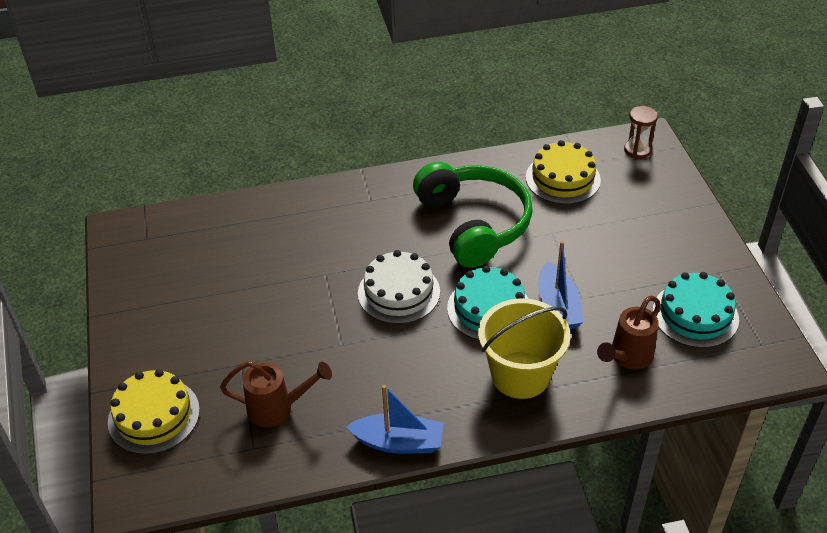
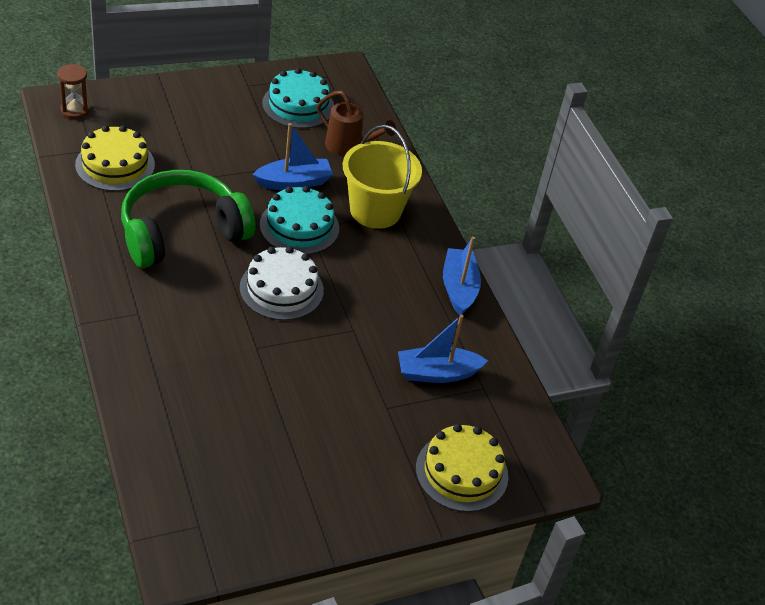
camera: 105 degrees left, 0 degrees up
brown watering can [220,361,332,427] -> blue boat [398,314,488,383]

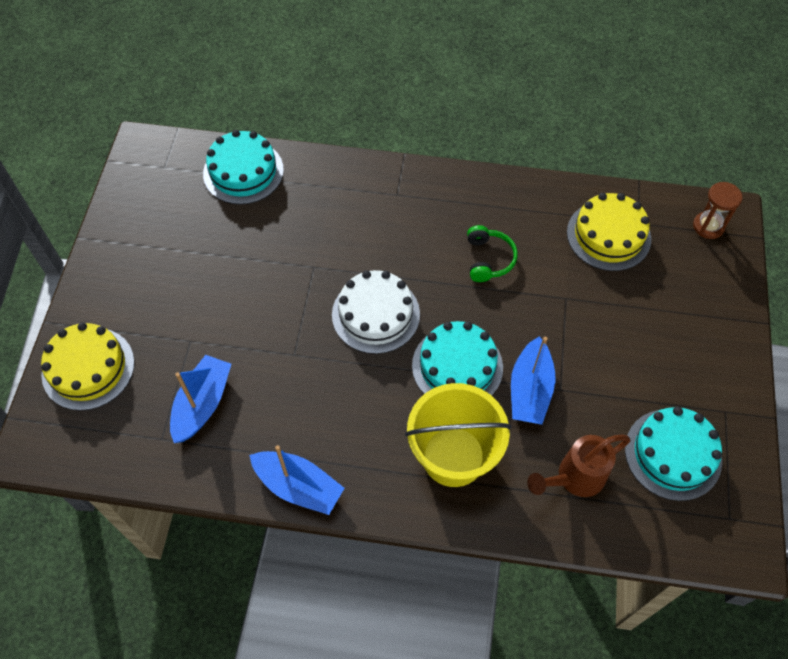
camera: 125 degrees right, 15 degrees up
green headphones [121,170,256,268] -> green headphones [467,225,518,282], size x0.44
none -> turquoise cake [203,130,284,205]

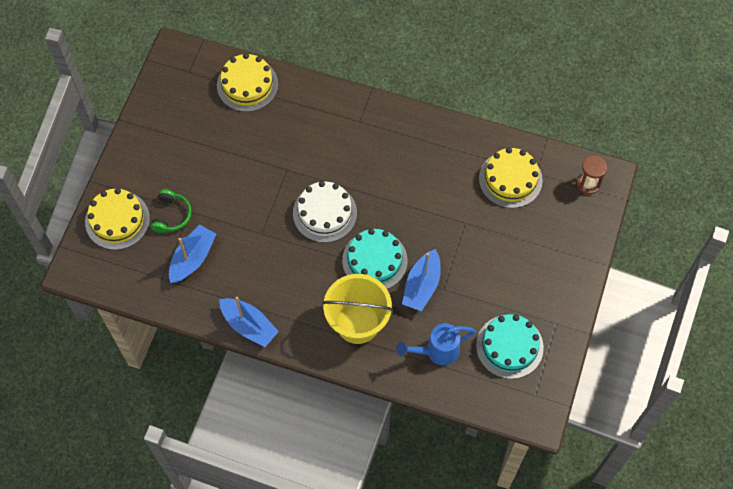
camera: 10 degrees right, 5 degrees up
turquoise cake [203,130,284,205] -> yellow cake [217,53,278,112]
green headphones [467,225,518,282] -> green headphones moved to [151,189,192,233]
brown watering can [527,435,630,497] -> blue watering can [396,323,476,365]

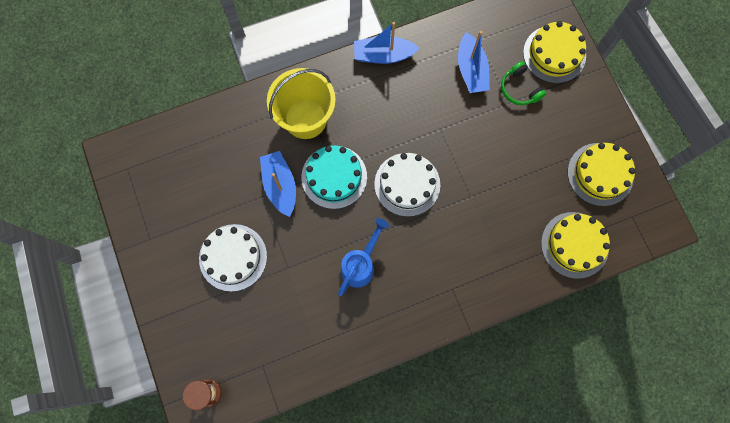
camera: 140 degrees right, 10 degrees up
blue watering can [396,323,476,365] -> blue watering can moved to [338,218,389,296]
turquoise cake [476,314,544,379] -> none
yellow cake [479,147,543,208] -> yellow cake moved to [567,143,636,206]
none -> white cake [199,224,267,292]

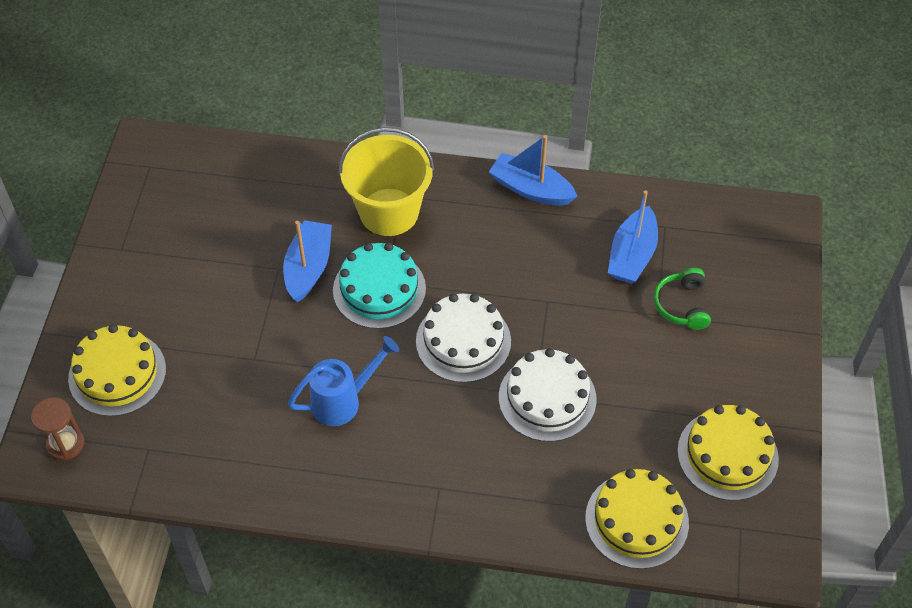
camera: 30 degrees right, 20 degrees down
white cake [199,224,267,292] -> white cake moved to [499,348,596,442]
yellow cake [523,21,586,83] -> yellow cake moved to [68,324,166,416]

